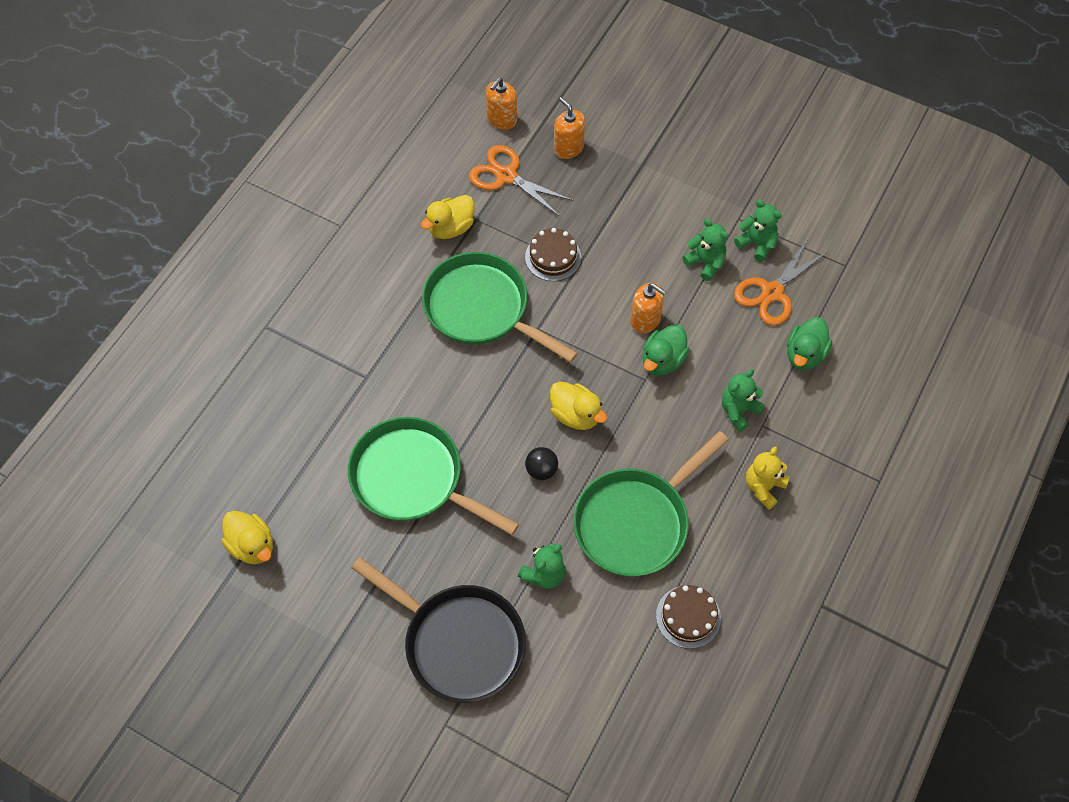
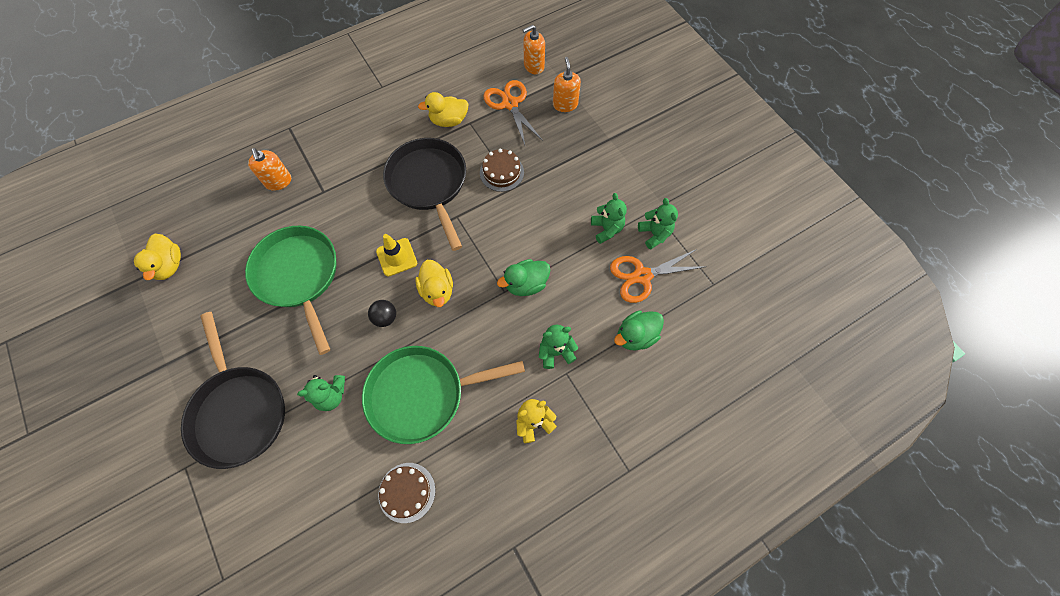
camera: 30 degrees right, 5 degrees up
green pan [422,252,578,362] -> black pan [383,138,466,251]
orange soap dispenser [630,283,666,333] -> orange soap dispenser moved to [248,148,291,191]
none -> yellow traffic cone [376,234,417,277]

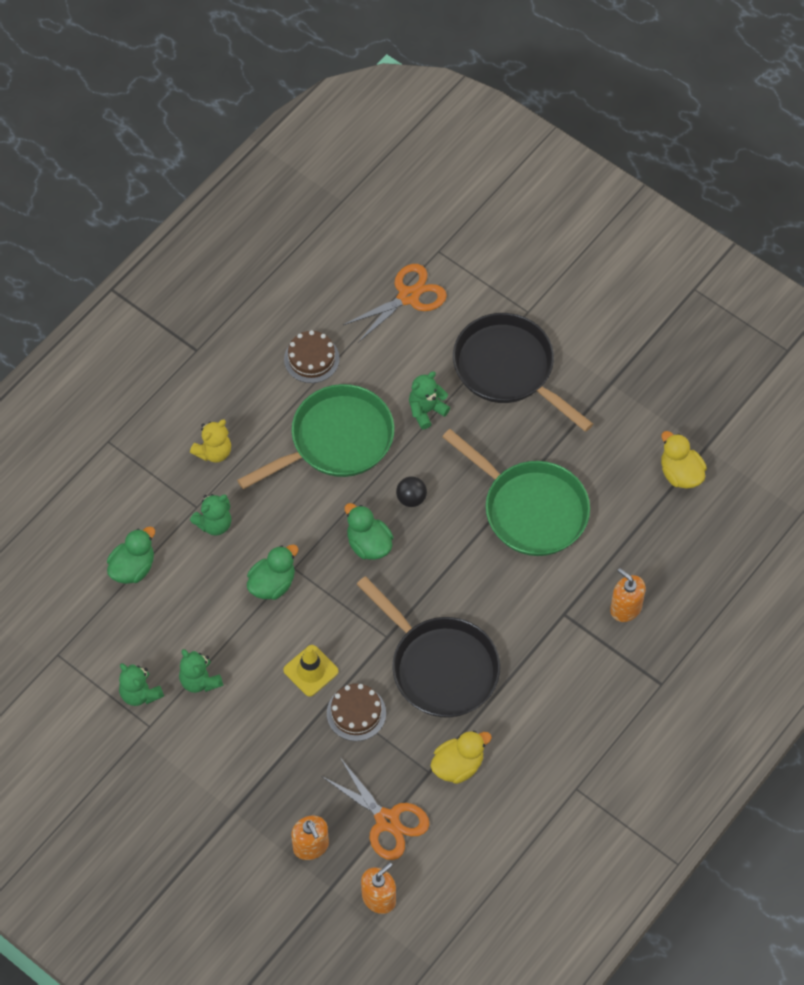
camera: 160 degrees right, 5 degrees down
yellow traffic cone [376,234,417,277] -> yellow traffic cone moved to [283,645,339,697]
yellow duck [415,260,453,307] -> green duck [345,503,393,560]
orange scissors [610,249,707,303] -> orange scissors moved to [343,264,447,342]

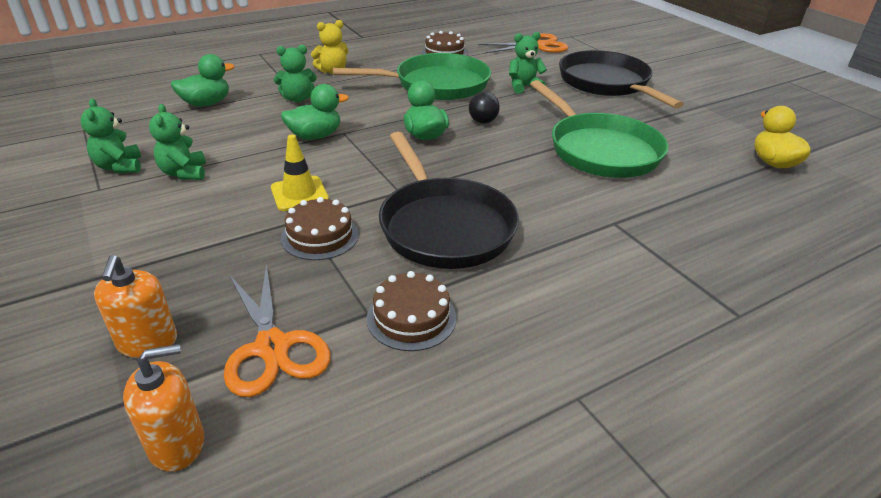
camera: 20 degrees right, 25 degrees down
yellow duck [431,731,492,784] -> brown cake [367,271,456,351]
orange soap dispenser [610,568,646,622] -> none

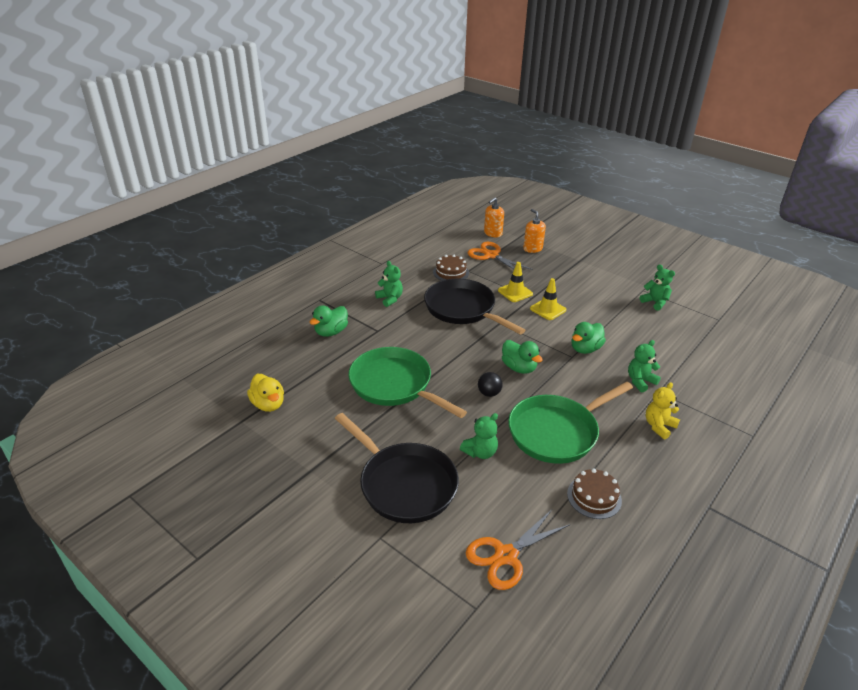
camera: 160 degrees right, 0 degrees up
green teddy bear [149,104,206,180] -> green teddy bear moved to [375,261,403,307]
green duck [171,54,235,107] -> green duck moved to [309,305,348,337]
brown cake [281,197,359,260] -> yellow traffic cone [498,262,533,302]

